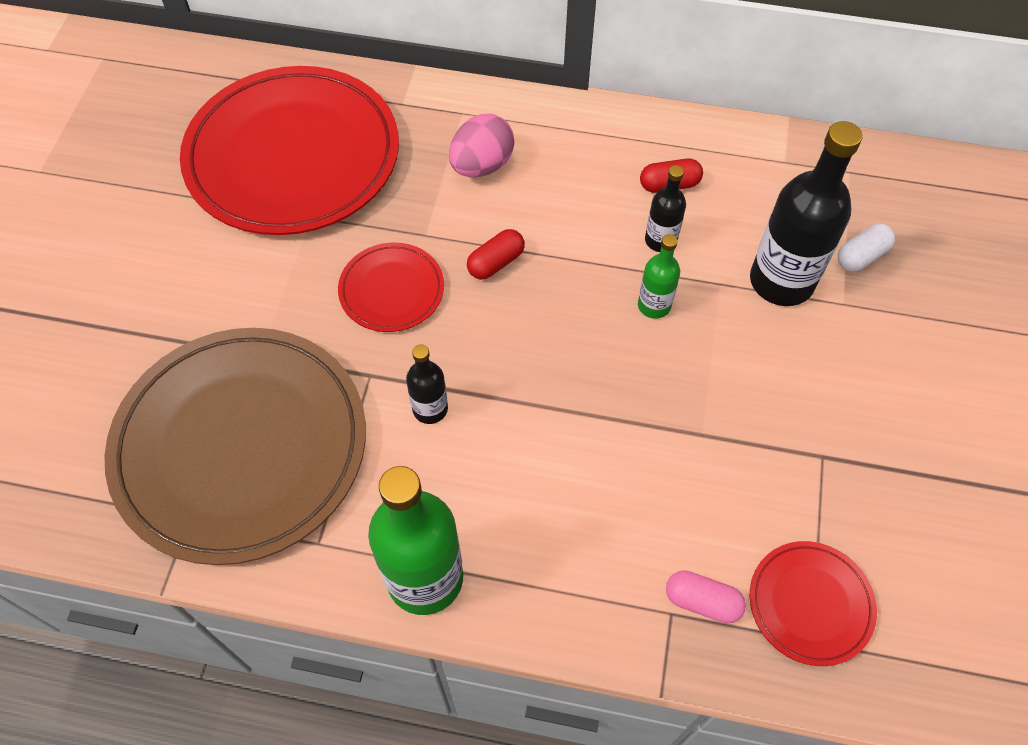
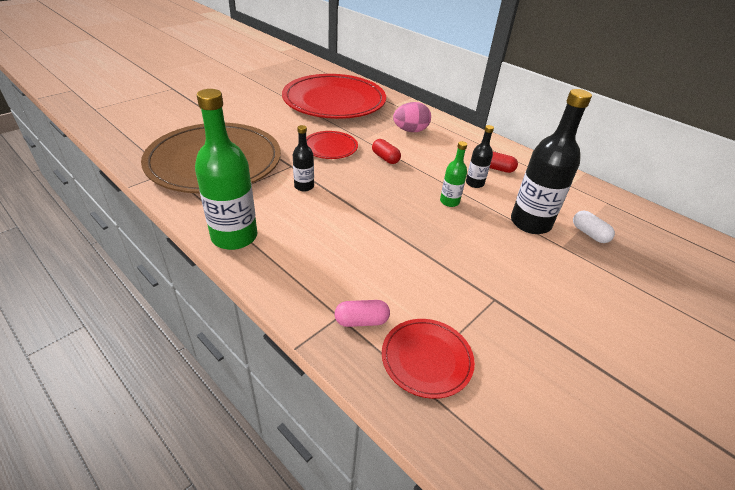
camera: 30 degrees right, 20 degrees down
red capsule [467,229,525,279] -> red capsule turned 60 degrees clockwise [372,139,401,164]
pink capsule [666,570,746,624] -> pink capsule turned 60 degrees counterclockwise [334,300,390,327]
white capsule [838,224,895,271] -> white capsule turned 60 degrees clockwise [573,211,615,243]

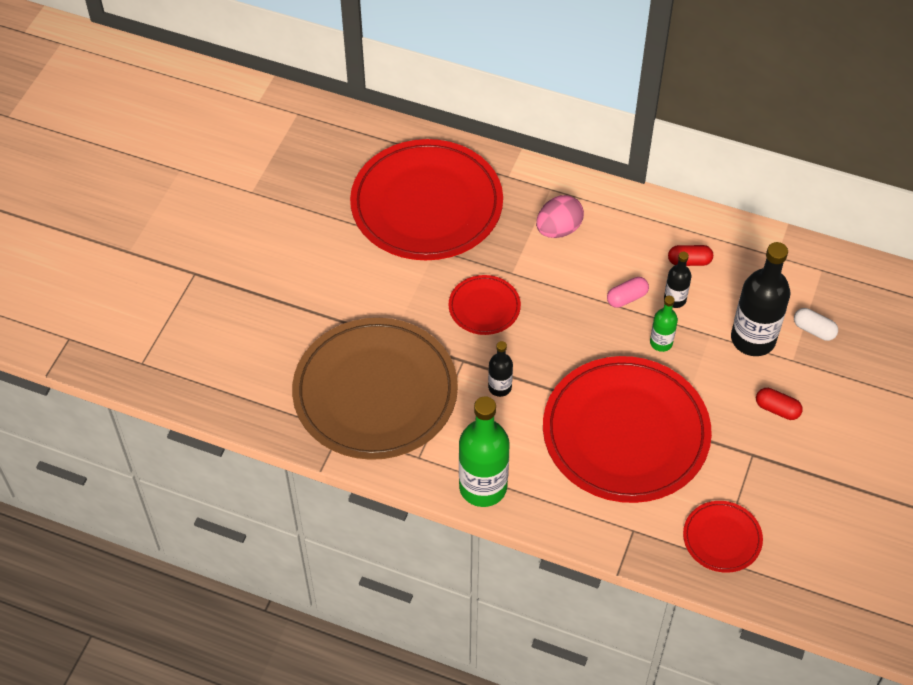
camera: 20 degrees left, 15 degrees up
pink capsule [334,300,390,327] -> pink capsule moved to [607,277,649,308]
red capsule [372,139,401,164] -> red capsule moved to [756,388,803,420]
none -> red plate [543,356,712,503]

